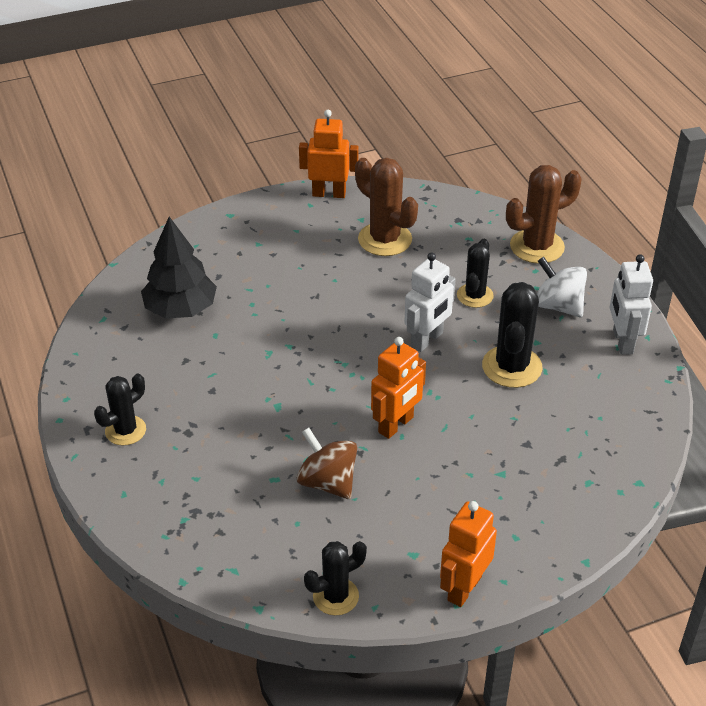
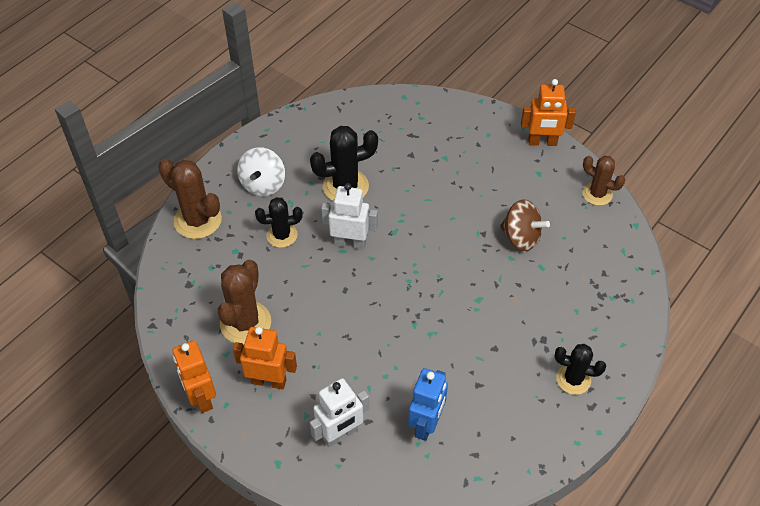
camera: 120 degrees left, 10 degrees up
black tree [141,217,217,319] -> blue robot [408,368,448,441]
brown spinning top [297,428,357,499] -> brown spinning top turned 75 degrees counterclockwise [500,199,550,251]
black cactus [304,541,367,615] -> brown cactus [582,156,625,206]
orange robot [371,337,426,439] -> orange robot moved to [233,327,297,389]
white robot [610,254,653,355] -> white robot moved to [310,378,369,447]

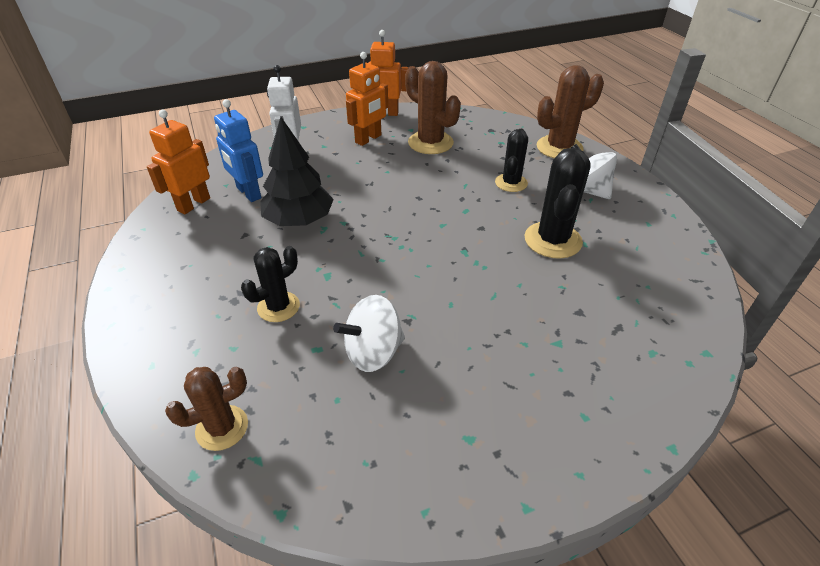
camera: 120 degrees right, 10 degrees down
white robot [321,183,378,250] -> none
brown spinning top [500,199,550,251] -> white spinning top [333,295,405,372]
orange robot [521,79,576,146] -> orange robot moved to [147,110,210,214]
black cactus [554,344,606,395] -> black cactus moved to [241,246,300,322]
brown cactus [582,156,625,206] -> brown cactus moved to [165,367,248,451]
none -> black tree [260,117,334,226]

